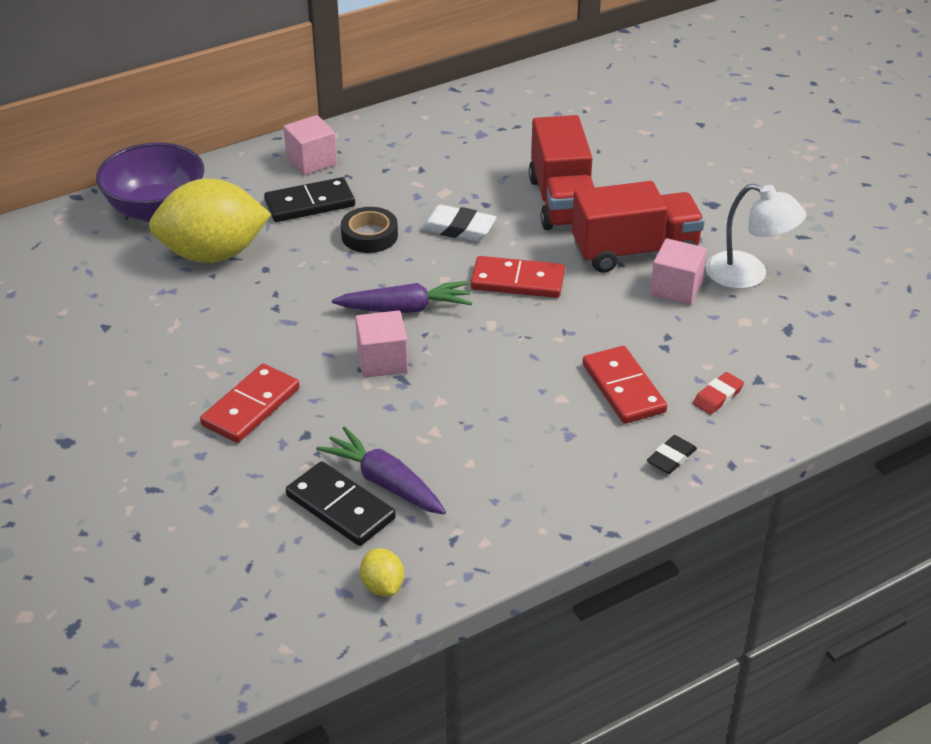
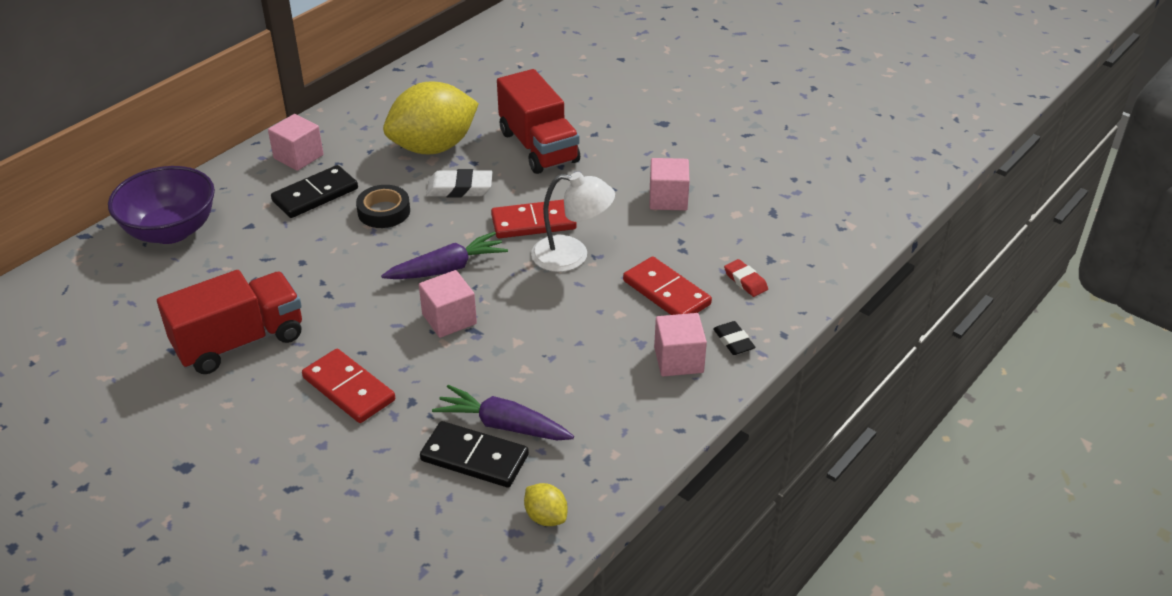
camera: 20 degrees left, 0 degrees up
yellow lemon [149,178,272,263] -> yellow lemon moved to [383,81,479,154]
red domino [200,364,300,443] -> red domino turned 60 degrees counterclockwise [302,349,395,423]
red truck [572,181,705,273] -> red truck moved to [157,270,302,374]
black eraser [647,435,697,474] -> black eraser turned 45 degrees counterclockwise [713,321,756,355]
red eraser [693,372,744,415] -> red eraser turned 60 degrees counterclockwise [724,259,768,297]
white lamp [706,184,806,289] -> white lamp moved to [531,172,615,272]
none -> pink cube [654,313,707,376]

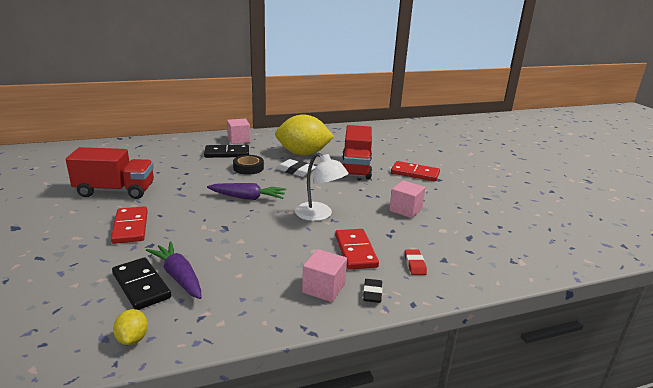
camera: 30 degrees right, 15 degrees down
purple bowl [108,166,215,244] -> none
pink cube [419,270,477,338] -> none
red domino [491,199,577,238] -> red domino moved to [391,161,440,181]

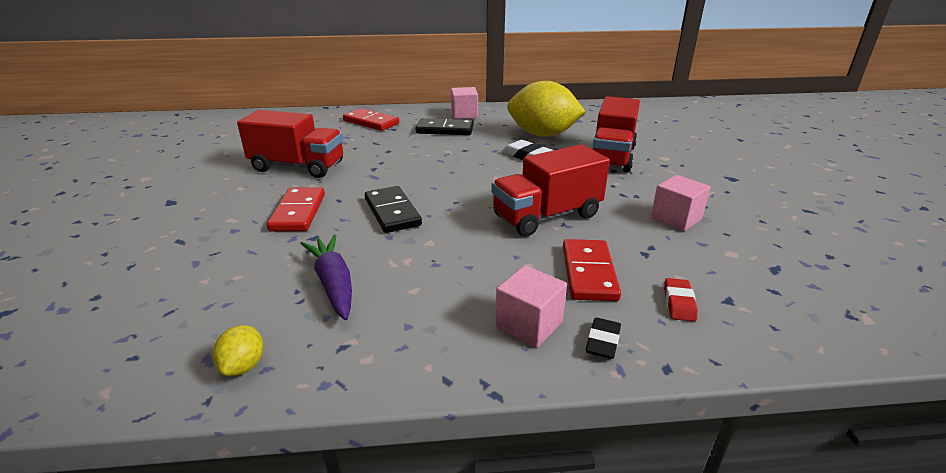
camera: 15 degrees right, 5 degrees up
black domino [112,257,171,310] -> black domino moved to [365,186,422,233]
purple carrot [207,183,286,200] -> none
black tape [233,155,264,175] -> none
white lamp [295,153,349,221] -> red truck [491,144,610,237]
red domino [391,161,440,181] -> red domino moved to [343,108,399,131]

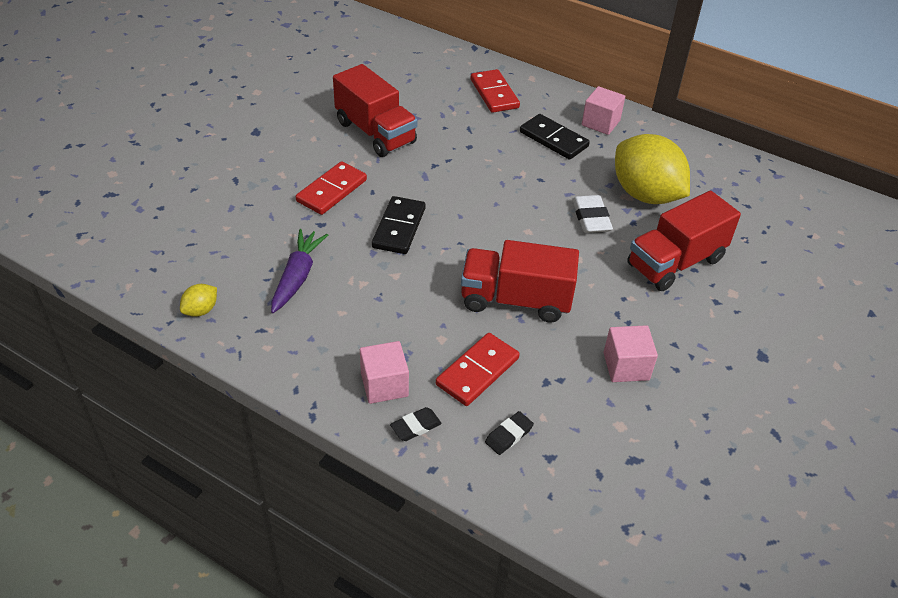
camera: 35 degrees right, 15 degrees up
red eraser [664,278,698,322] -> black eraser [485,411,534,455]

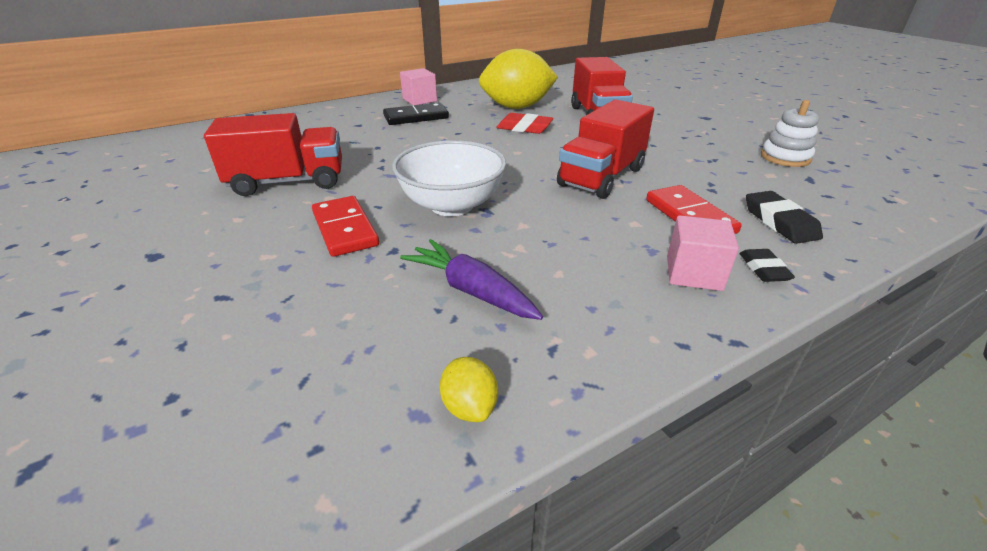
camera: 60 degrees left, 10 degrees down
black domino [372,196,426,254] -> white bowl [392,140,506,216]
red domino [471,69,520,113] -> none
black eraser [485,411,534,455] -> black eraser [746,191,823,244], size x1.53
white eraser [572,195,613,233] -> red eraser [496,113,554,134]
pink cube [603,325,658,382] -> none
none -> white stacking toy [761,100,819,167]

